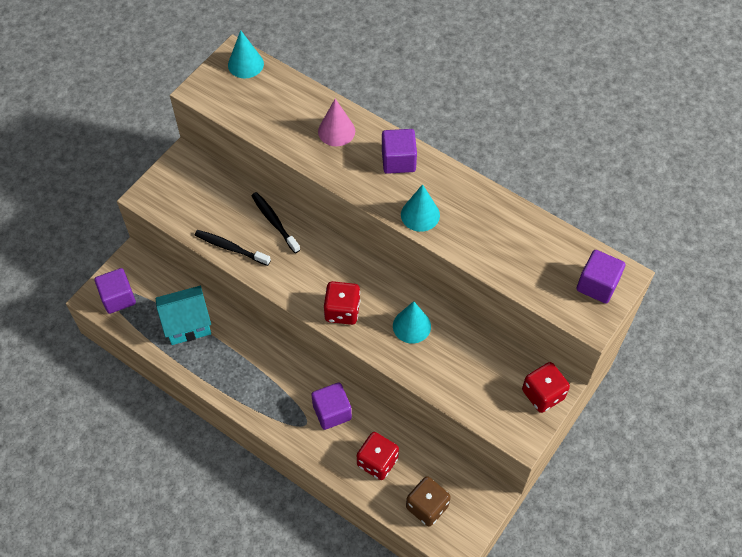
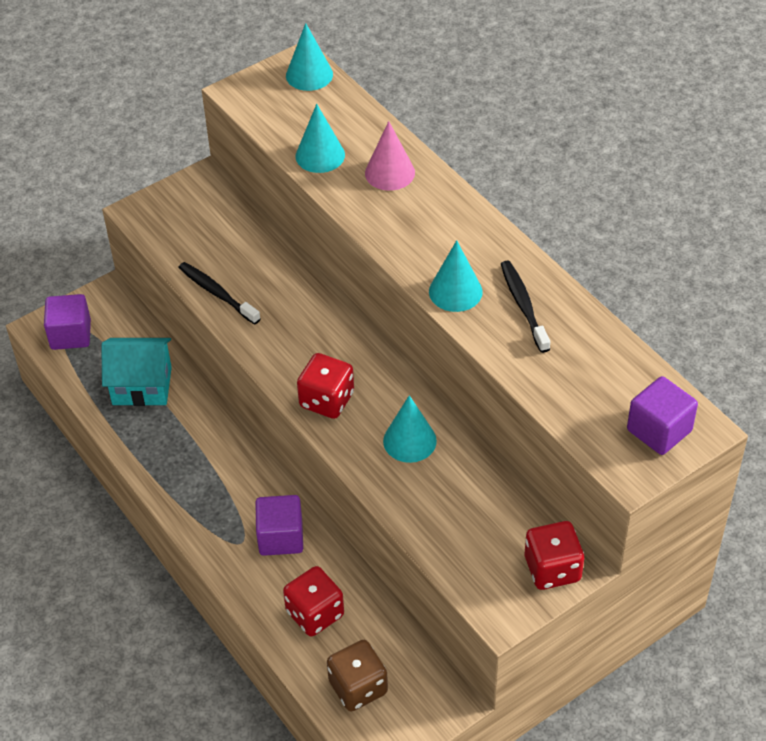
camera: 20 degrees right, 10 degrees down
black toothbrush [251,192,300,253] -> black toothbrush moved to [501,261,550,353]
purple cube [382,129,417,174] -> none
none -> turquoise cone [295,104,345,173]

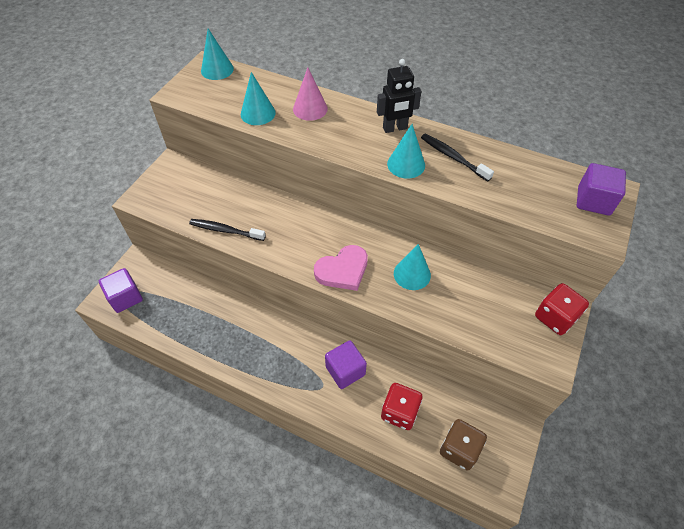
camera: 30 degrees left, 5 degrees up
turquoise house [101,338,172,406] -> none
red dice [297,353,354,419] -> pink heart [314,245,368,291]
none -> black robot [377,59,421,133]

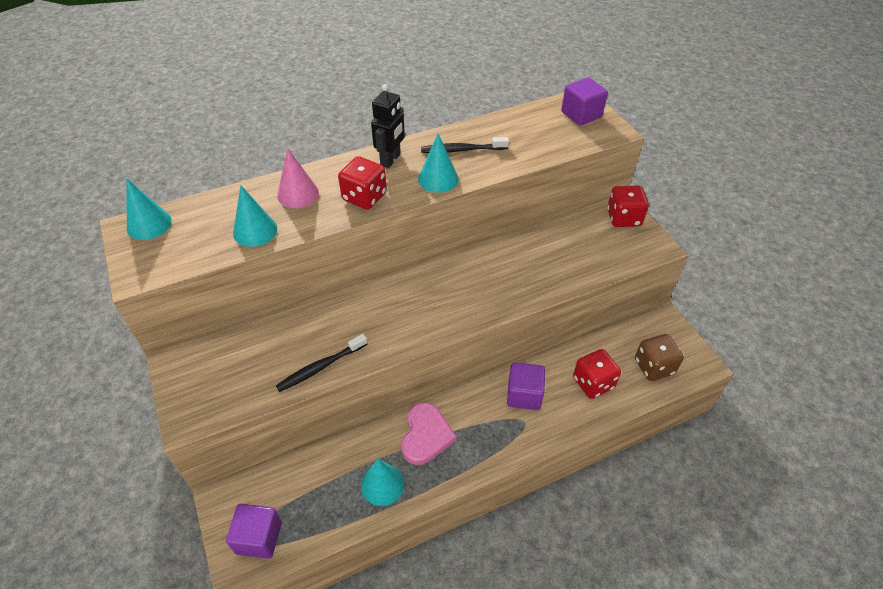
camera: 50 degrees left, 5 degrees down
pink heart [314,245,368,291] -> pink heart moved to [401,403,457,465]
turquoise cone [394,244,431,290] -> turquoise cone moved to [361,459,404,506]
none -> red dice [338,156,387,210]

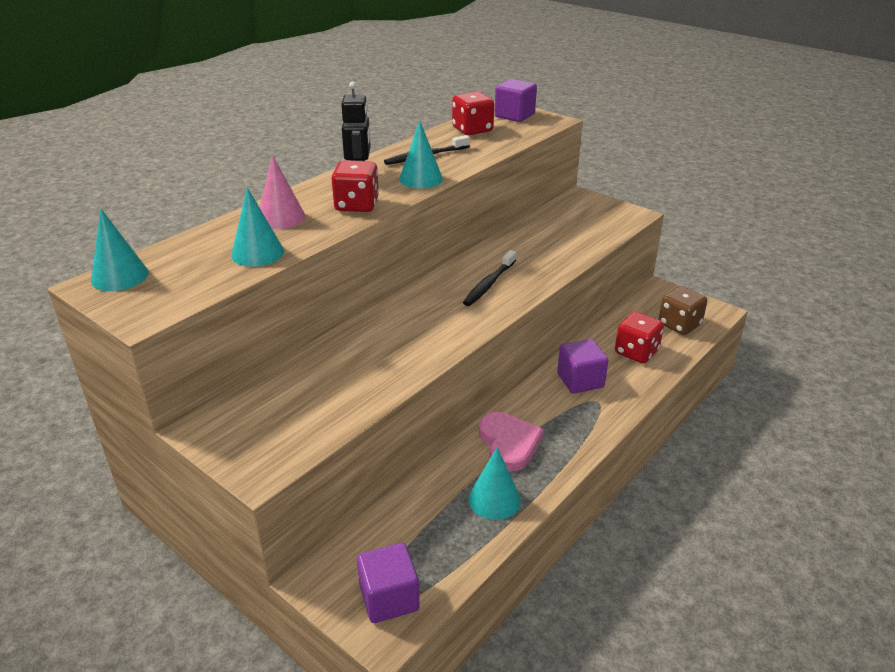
camera: 25 degrees left, 15 degrees down
black toothbrush [276,334,368,392] -> black toothbrush moved to [463,250,516,306]
red dice [607,186,649,227] -> red dice moved to [452,92,494,135]

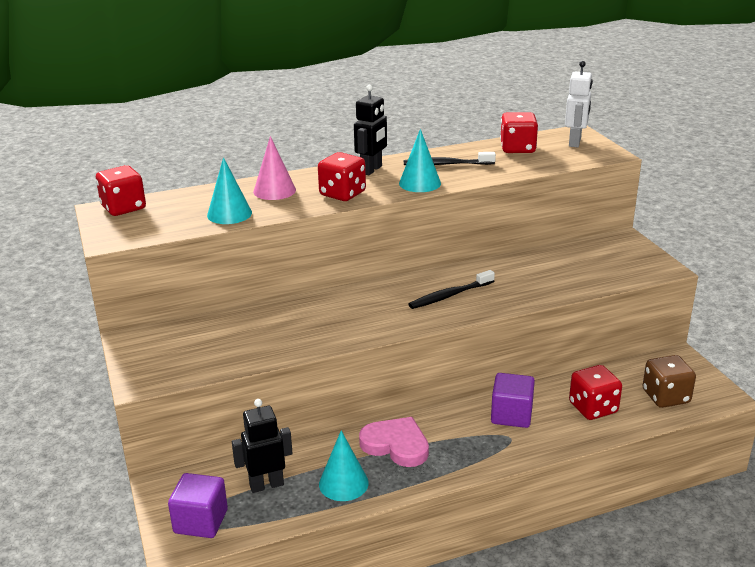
camera: 30 degrees right, 5 degrees down
turquoise cone [91,209,149,291] -> red dice [96,165,146,216]
pink heart [479,412,543,472] -> pink heart turned 75 degrees counterclockwise [359,417,429,467]
purple cube [494,79,537,122] -> white robot [565,61,593,147]
none -> black robot [232,399,293,493]

